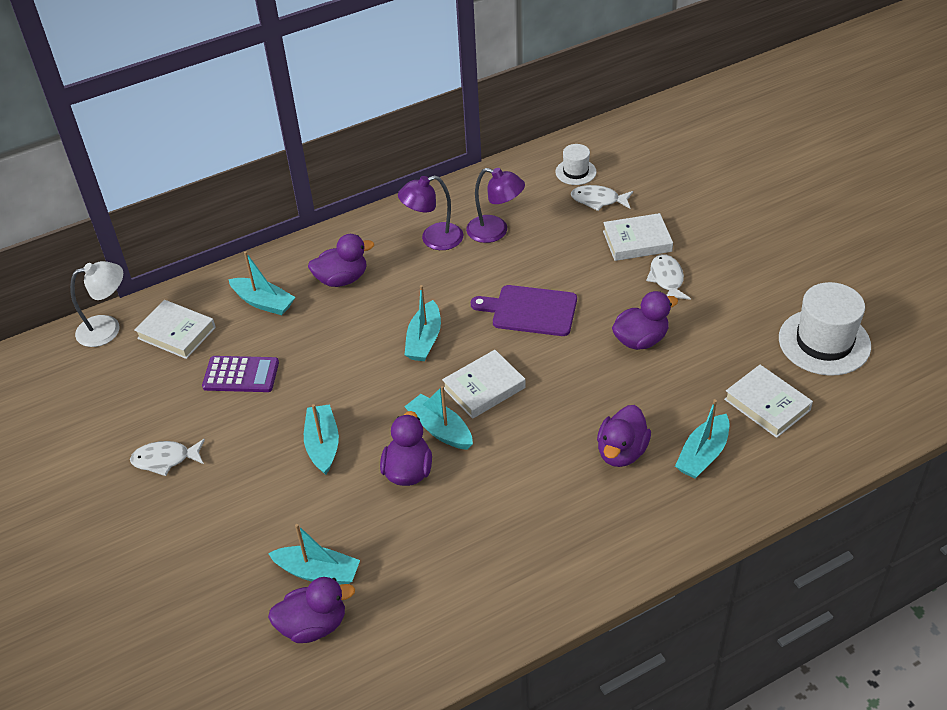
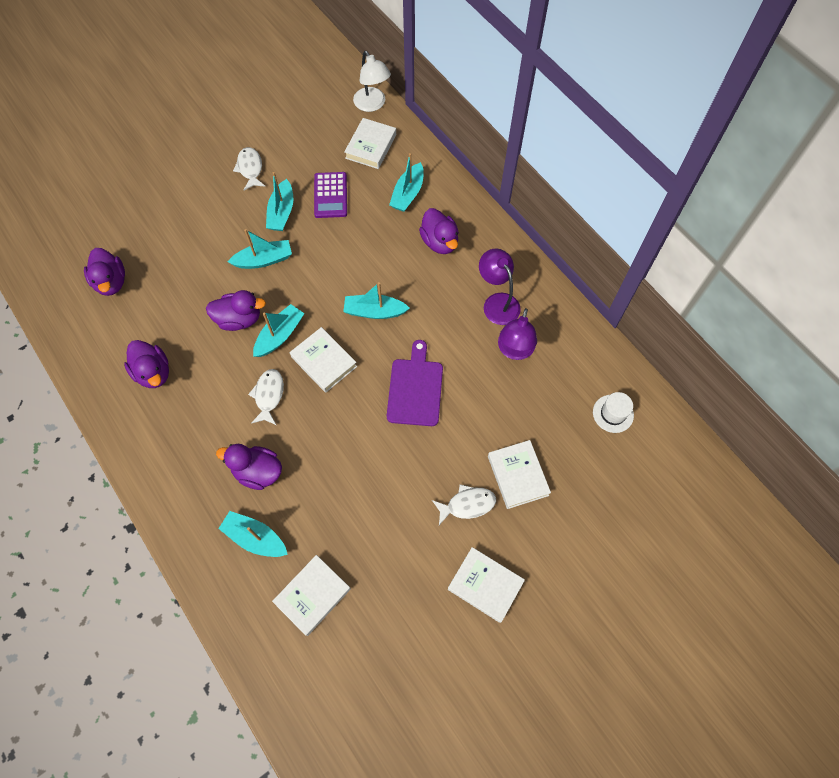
camera: 80 degrees right, 20 degrees up
turquoise boat [268,524,360,584] -> turquoise boat moved to [266,172,293,231]
white fish [571,185,633,211] -> white fish moved to [248,369,284,425]
purple duck [612,291,678,350] -> purple duck moved to [124,340,169,388]
white hat [779,282,871,376] -> none
none -> white book [448,547,525,623]

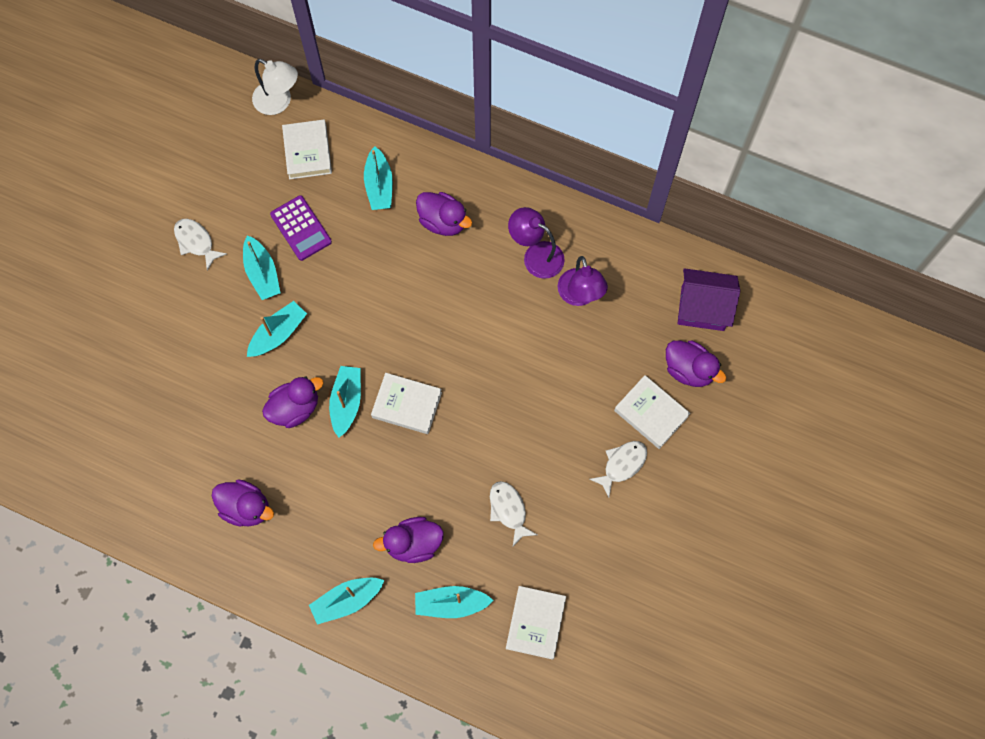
camera: 30 degrees left, 5 degrees up
purple duck [84,248,125,296] -> purple duck moved to [666,341,726,387]
white fish [248,369,284,425] -> white fish moved to [490,481,537,546]
turquoise boat [343,282,410,319] -> turquoise boat moved to [309,578,385,625]
purple cutting board [387,340,443,426] -> none
white book [448,547,525,623] -> none
white hat [593,392,634,433] -> purple house [677,268,740,331]

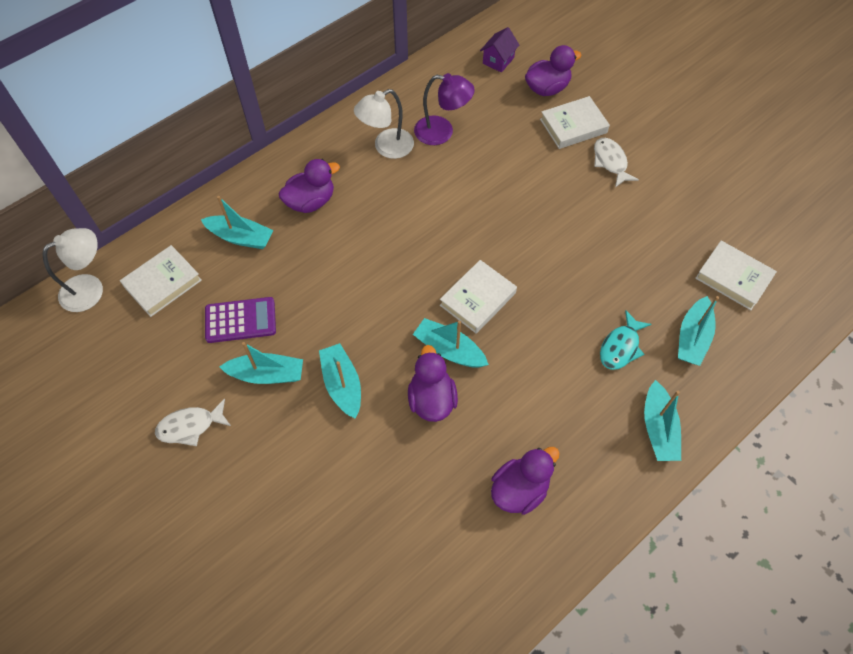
camera: 65 degrees left, 10 degrees down
white book [282,120,332,179] -> white book turned 60 degrees counterclockwise [120,245,202,317]
purple duck [373,517,444,563] -> turquoise fish [600,310,651,370]
white fish [490,481,537,546] -> none
purple lamp [508,207,565,279] -> white lamp [354,89,414,159]
purple house [677,268,740,331] -> purple house [480,27,519,73], size x0.60

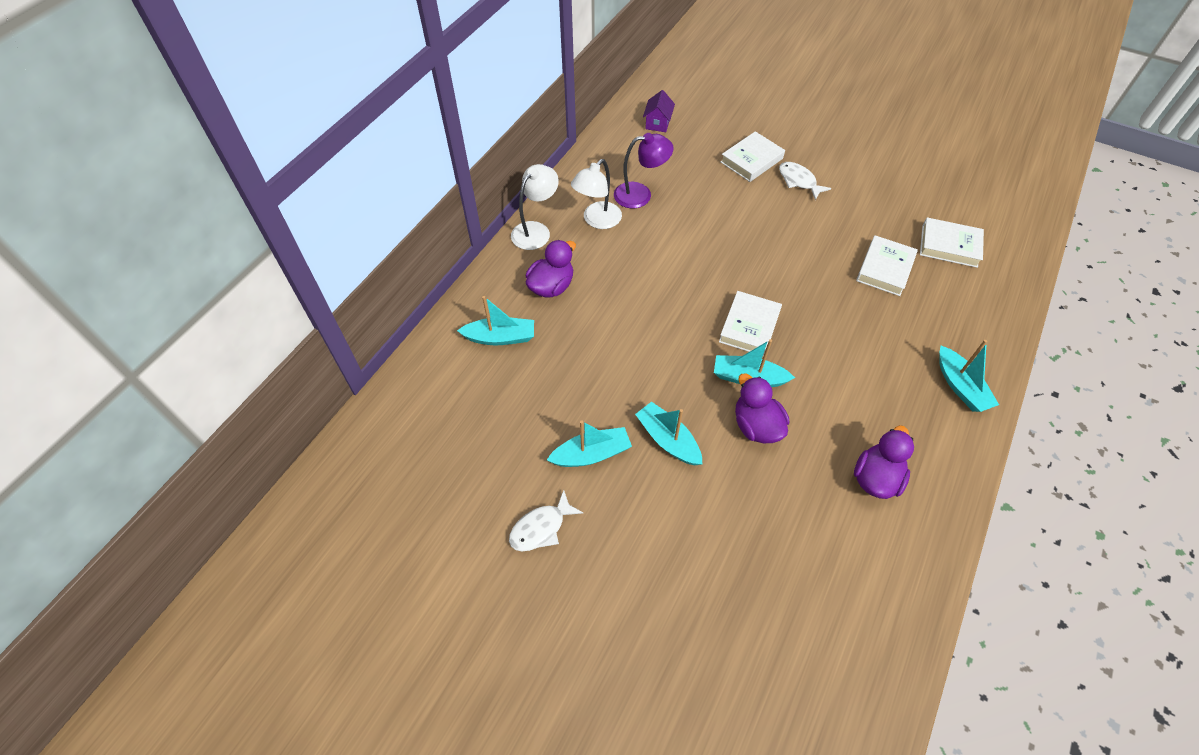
camera: 20 degrees left, 5 degrees down
white lamp [43,228,103,312] -> white lamp moved to [511,164,559,250]
white book [120,245,202,317] -> white book moved to [856,235,918,296]
purple calculator [205,297,276,343] -> none
purple duck [525,45,582,96] -> none
turquoise fish [600,310,651,370] -> none
turquoise boat [678,296,719,366] -> none

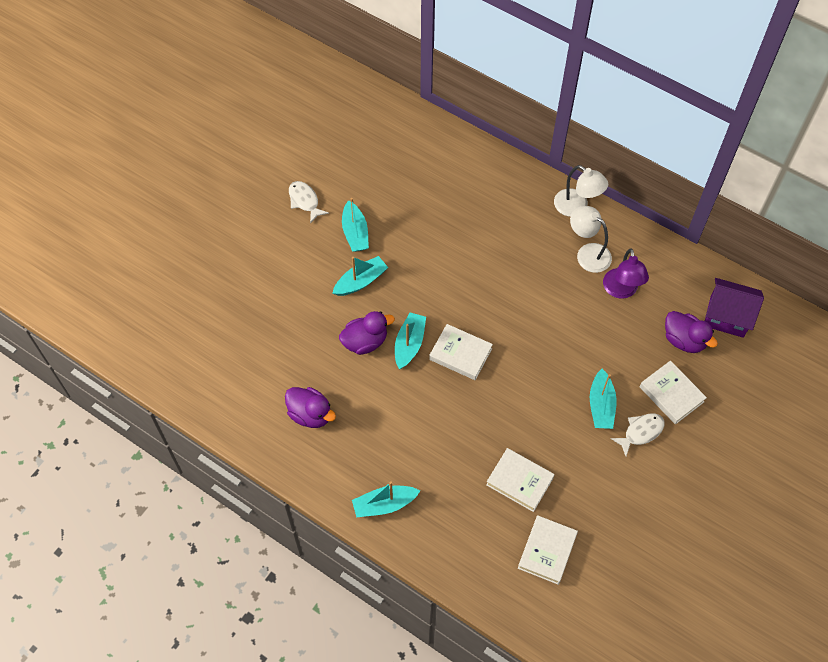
camera: 95 degrees right, 5 degrees up
turquoise boat [457,296,534,345] -> turquoise boat moved to [590,369,617,429]
purple duck [526,240,576,297] -> purple duck moved to [665,311,718,353]
purple house [643,90,675,132] -> purple house [705,278,764,338], size x1.68

